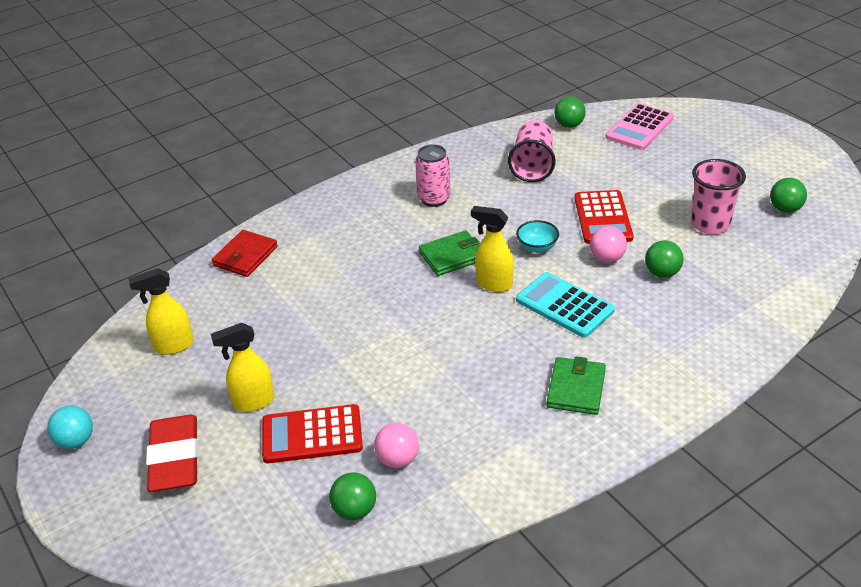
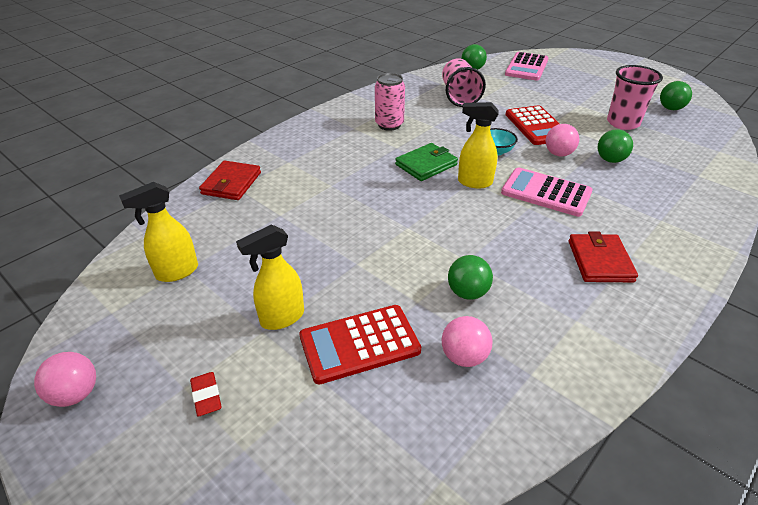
camera: 15 degrees left, 0 degrees up
turquoise ball [47,405,93,449] -> pink ball [34,352,96,407]
red eraser [146,414,199,492] -> red eraser [190,372,222,417], size x0.43
green ball [329,472,376,520] -> green ball moved to [448,255,493,300]
turquoise calculator [516,272,615,338] -> pink calculator [501,167,593,217]
green wallet [547,356,606,415] -> red wallet [569,231,638,282]

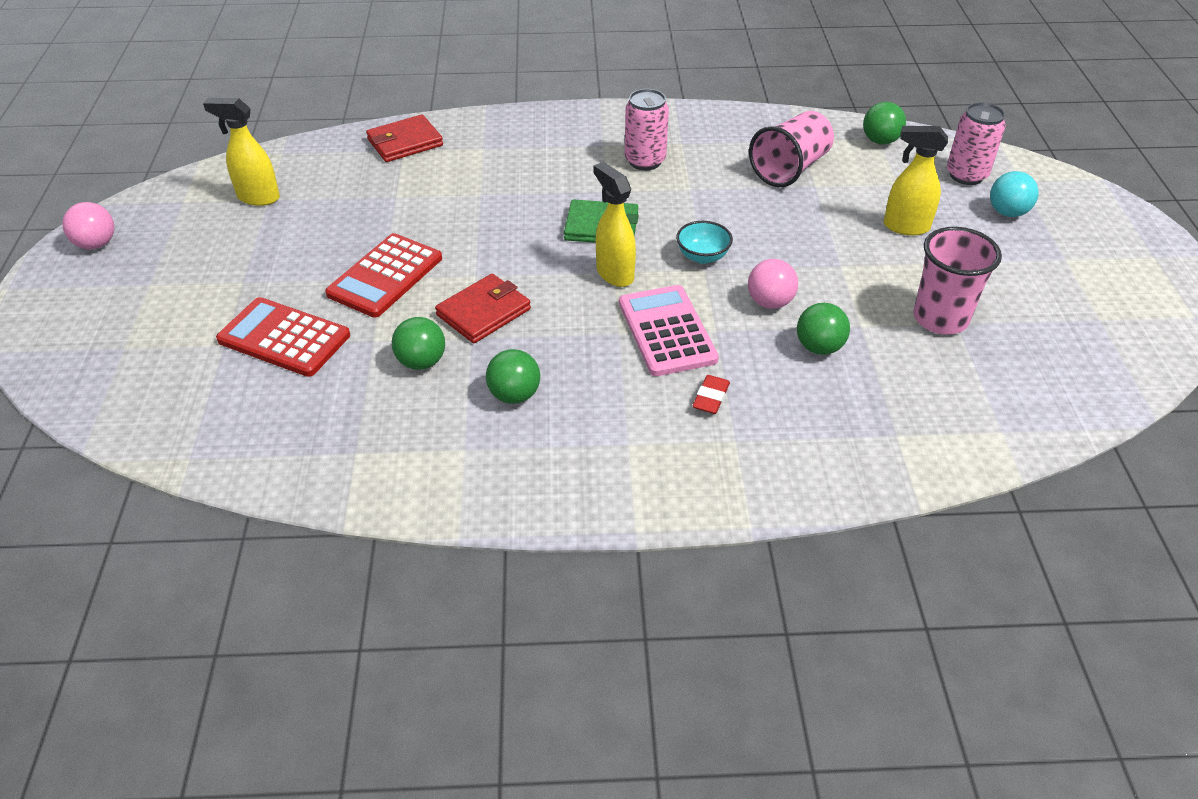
camera: 45 degrees right, 5 degrees up
red eraser [190,372,222,417] -> red eraser moved to [692,375,730,414]
yellow spray bottle [236,224,304,330] -> yellow spray bottle moved to [884,126,948,235]
pink ball [442,316,492,367] -> none
pink calculator [505,52,549,81] -> pink can [947,102,1005,185]
red calculator [505,105,560,145] -> red calculator moved to [325,233,442,317]
red wallet [569,231,638,282] -> red wallet moved to [435,274,531,343]
green ball [660,81,692,110] -> green ball moved to [486,349,540,404]
none -> turquoise ball [990,171,1039,217]

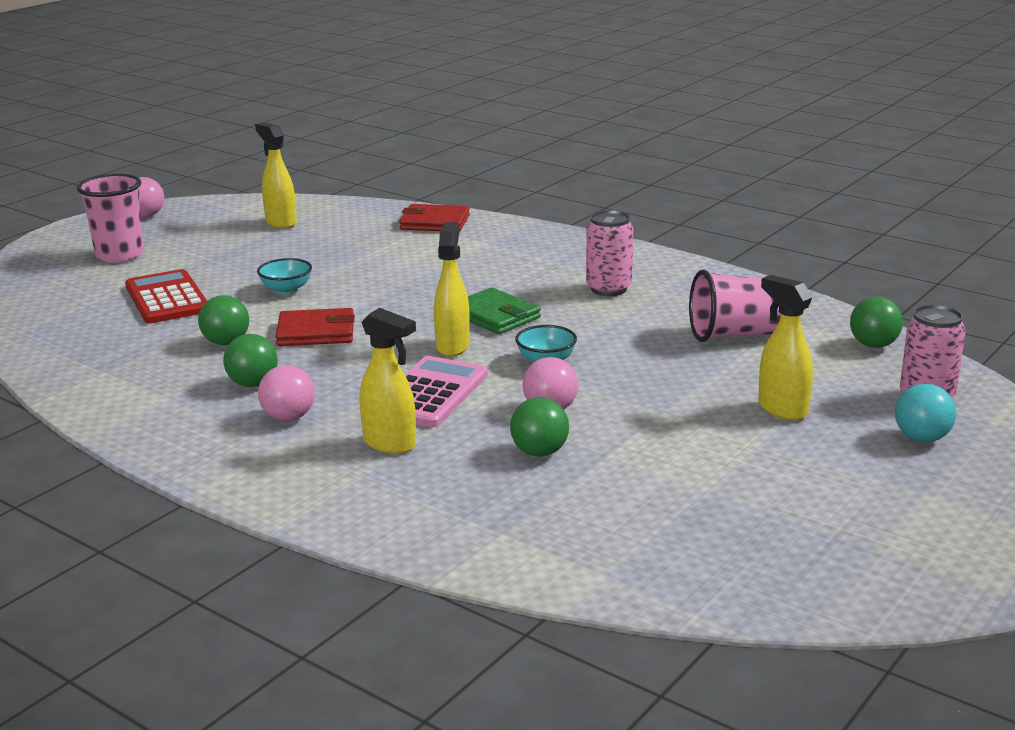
camera: 40 degrees right, 20 degrees down
red calculator [325,233,442,317] -> turquoise bowl [257,258,312,294]
red eraser [692,375,730,414] -> yellow spray bottle [359,308,416,454]
pink cup [913,227,1002,334] -> pink cup moved to [77,174,144,263]
none -> pink ball [258,365,315,421]

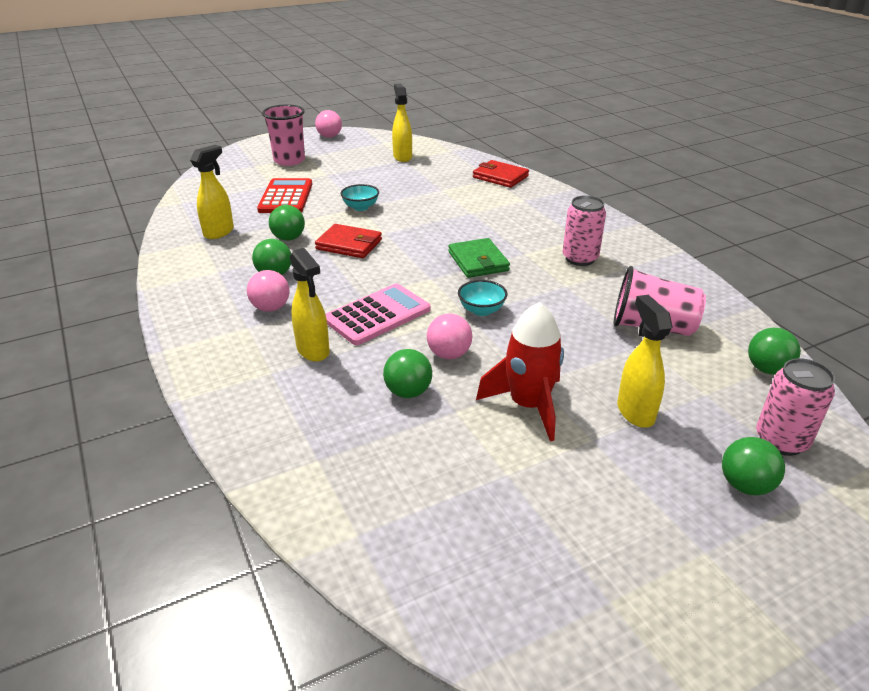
camera: 25 degrees right, 10 degrees up
yellow spray bottle [434,222,470,357] -> yellow spray bottle moved to [190,145,234,239]
turquoise ball [895,384,956,442] -> green ball [722,437,785,495]
none -> red rocket [476,302,564,441]

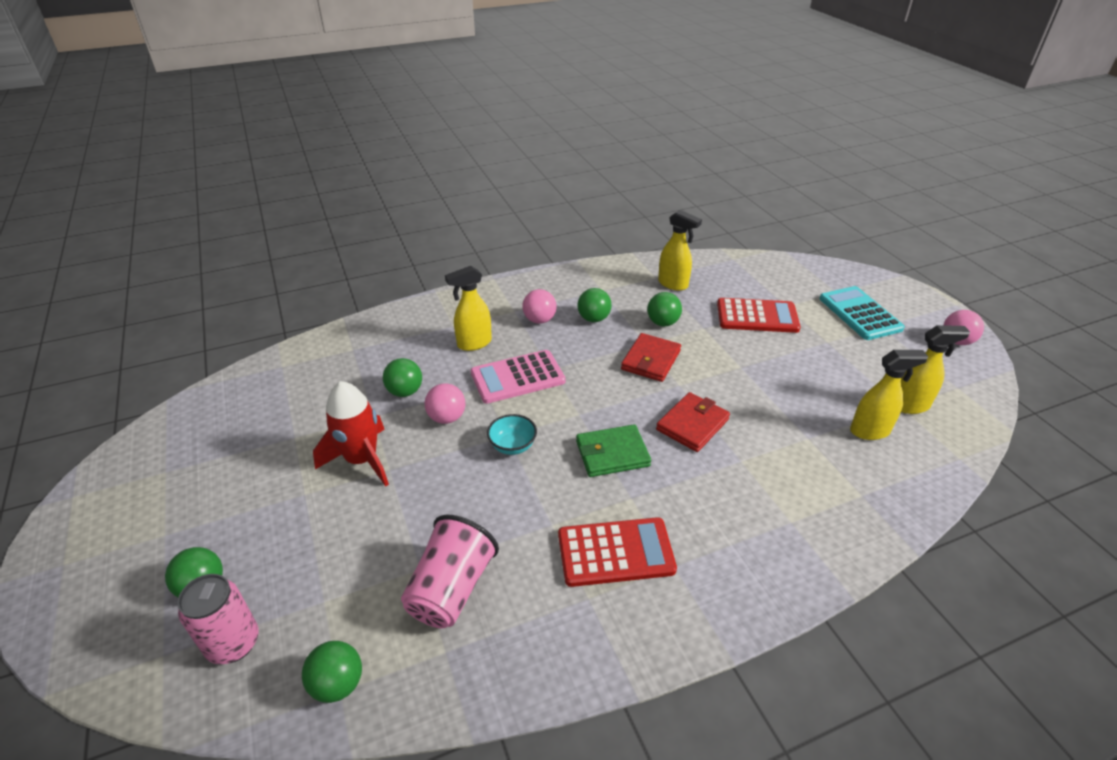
camera: 95 degrees right, 5 degrees up
pink cup [262,104,305,166] -> turquoise calculator [819,286,905,340]
pink calculator [326,284,430,345] -> pink calculator turned 105 degrees clockwise [471,350,566,404]
turquoise bowl [340,184,379,211] -> none
red wallet [473,160,529,188] -> red wallet moved to [656,392,730,452]
pink can [563,195,606,266] -> red calculator [558,517,677,587]
yellow spray bottle [617,295,672,428] -> yellow spray bottle moved to [850,350,928,440]

